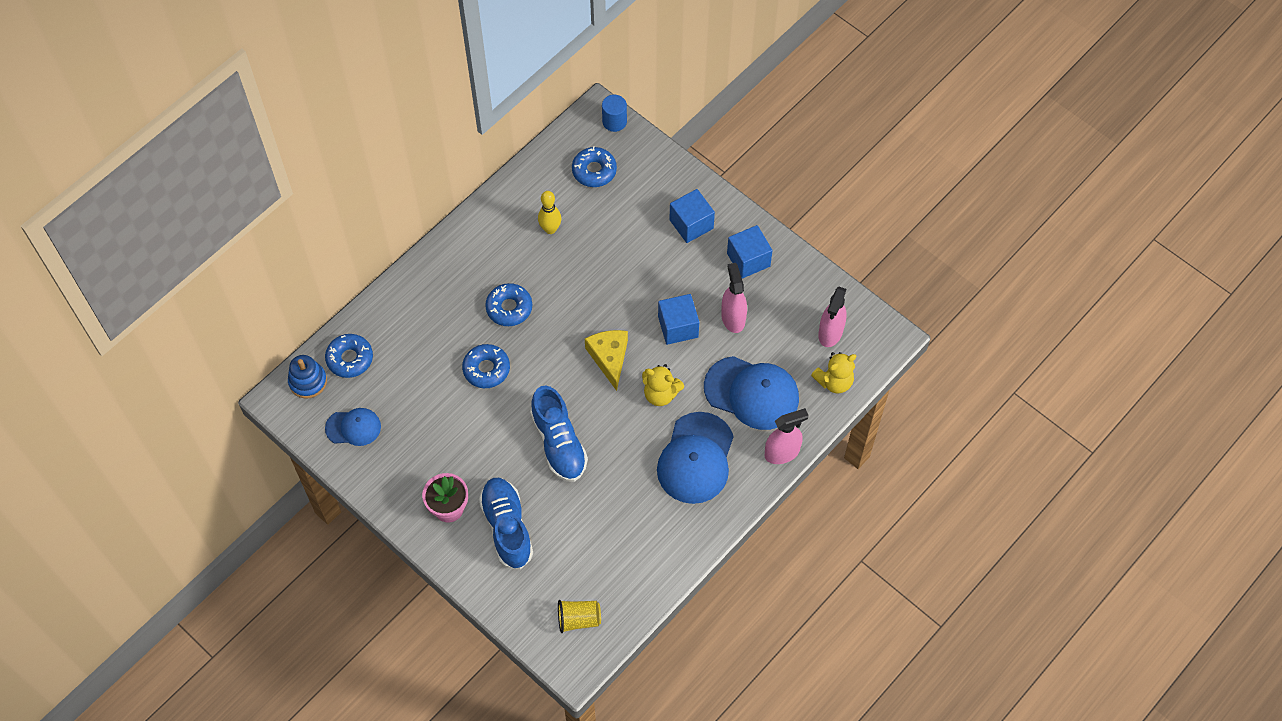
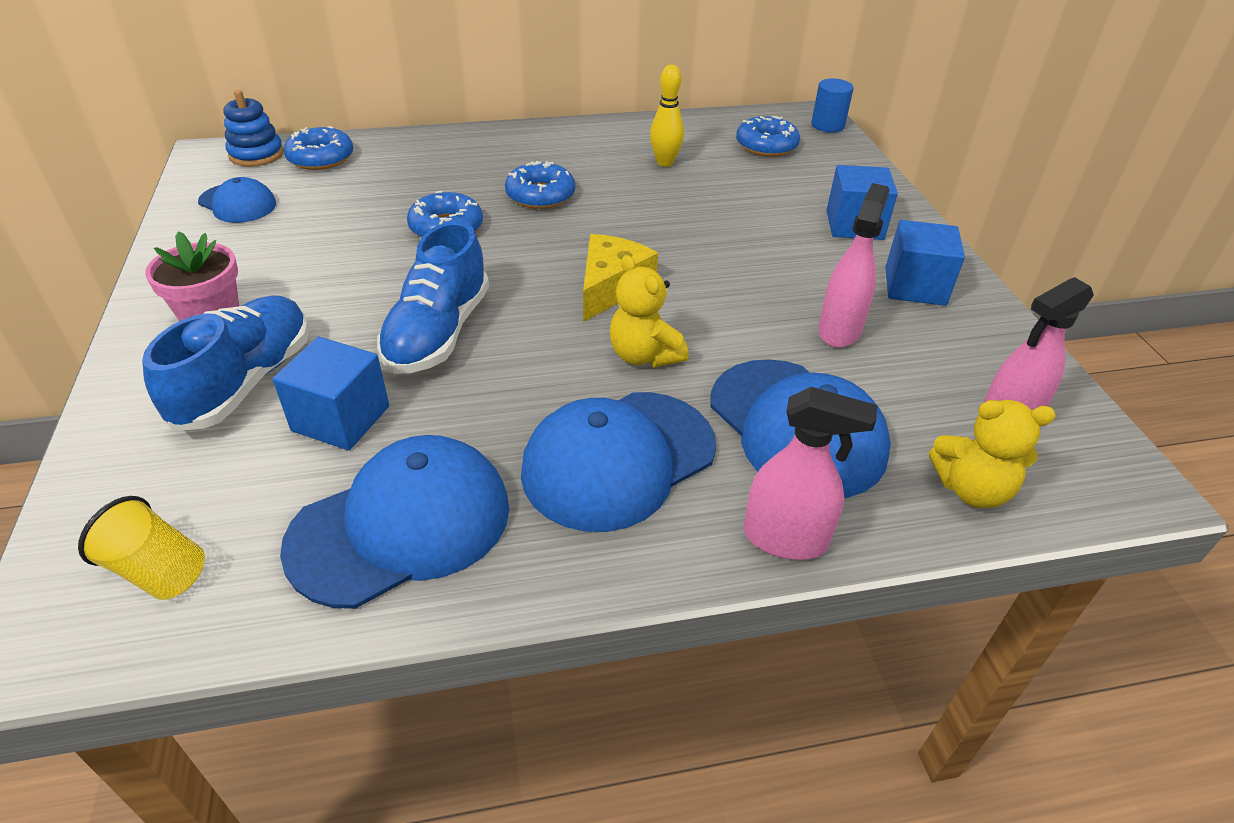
camera: 35 degrees right, 20 degrees down
blue cube [658,294,699,345] -> blue cube moved to [272,337,389,450]
none -> blue cap [280,435,509,609]

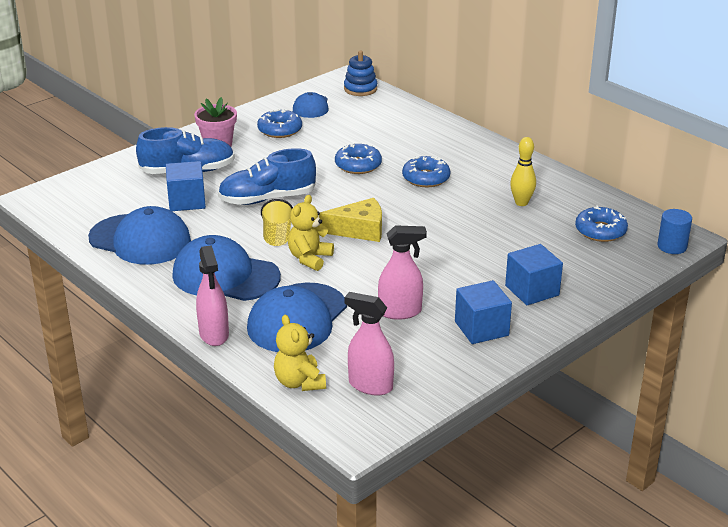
camera: 60 degrees right, 10 degrees down
yellow cup [78,496,205,600] -> yellow cup moved to [261,199,293,246]
blue donut [283,126,353,170] -> blue donut moved to [257,109,302,138]

